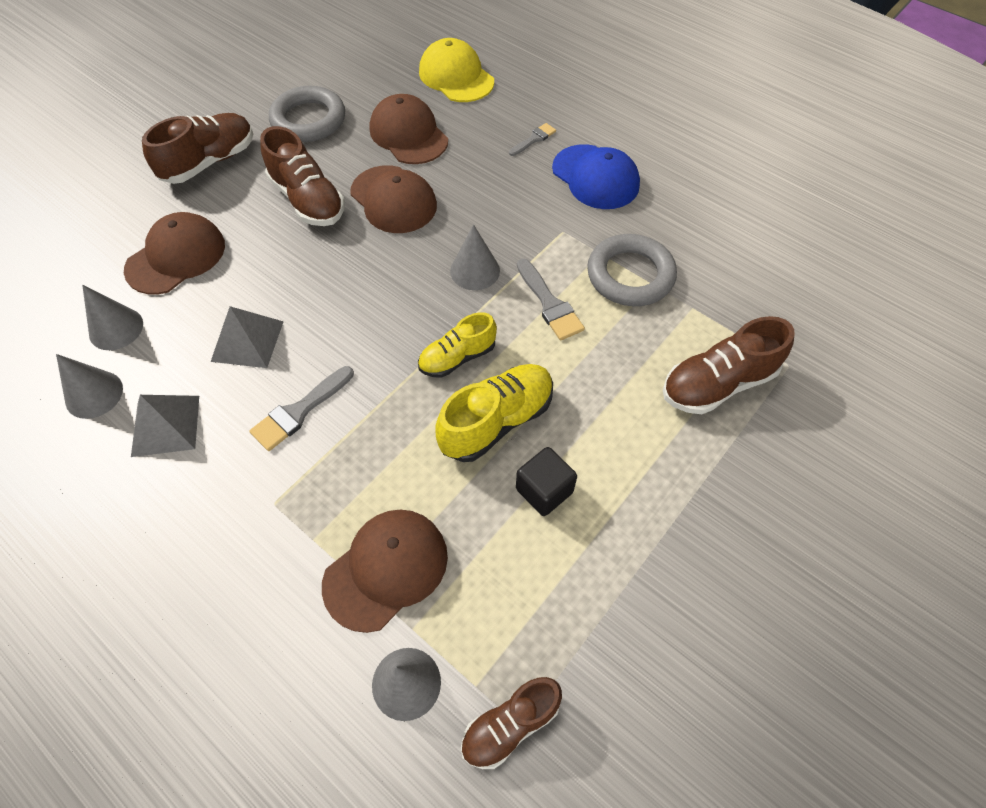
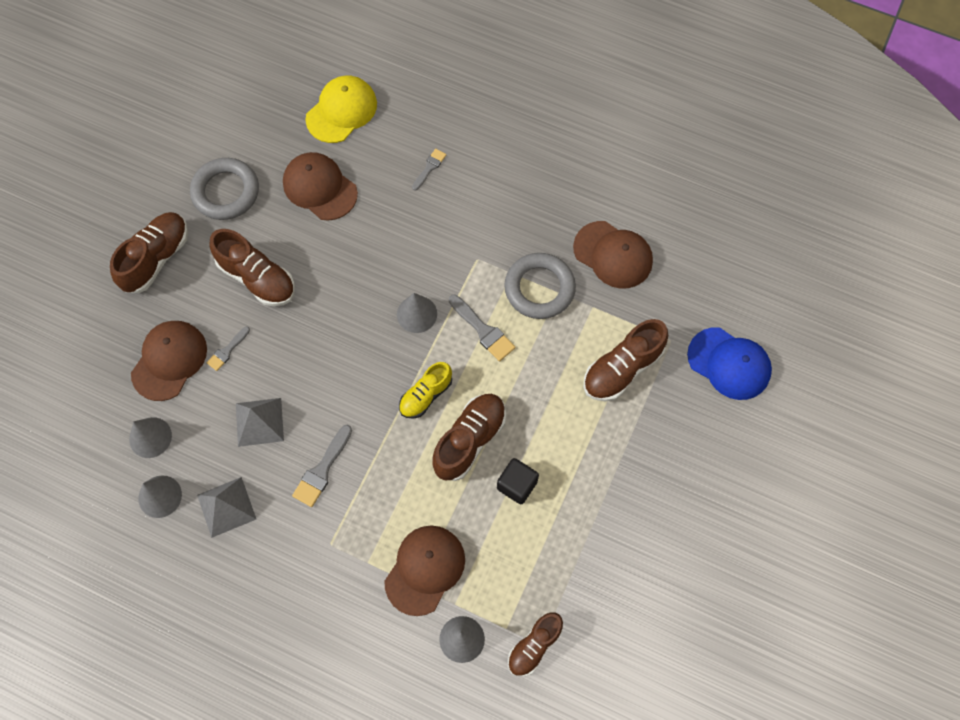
camera: 15 degrees left, 10 degrees up
brown cap [350,165,437,233] -> brown cap moved to [573,221,653,289]
yellow cap [419,38,494,102] -> yellow cap turned 90 degrees clockwise [305,76,377,143]
yellow shoe [435,364,553,462] -> brown shoe [432,394,506,481]
blue cap [552,144,640,209] -> blue cap moved to [687,327,772,400]
none -> grey brush [207,326,250,371]

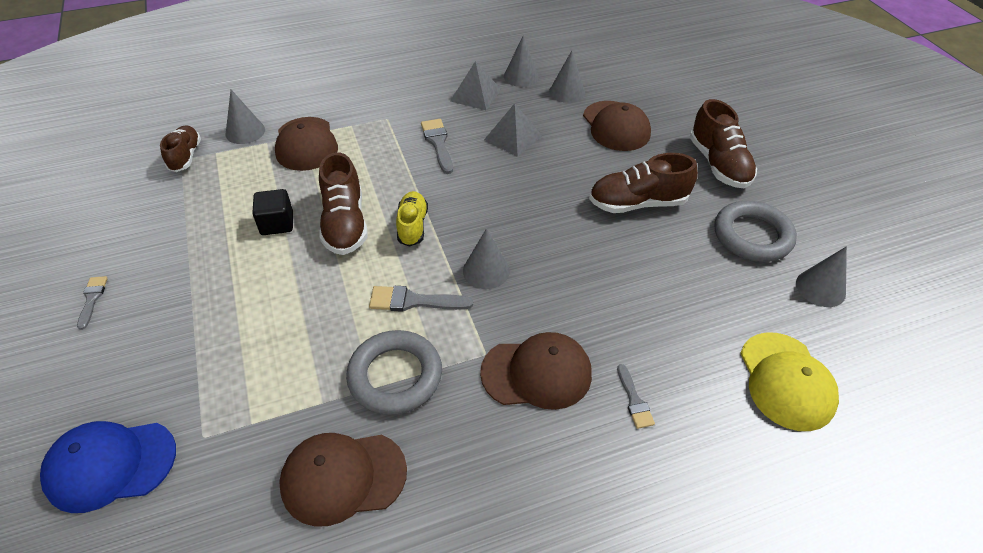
camera: 135 degrees right, 20 degrees down
grey brush [207,326,250,371] -> grey brush moved to [77,276,108,330]
brown cap [283,152,358,221] -> brown cap moved to [480,332,592,410]
brown shoe [584,319,668,401] -> none
none -> grey cone [796,246,847,307]

